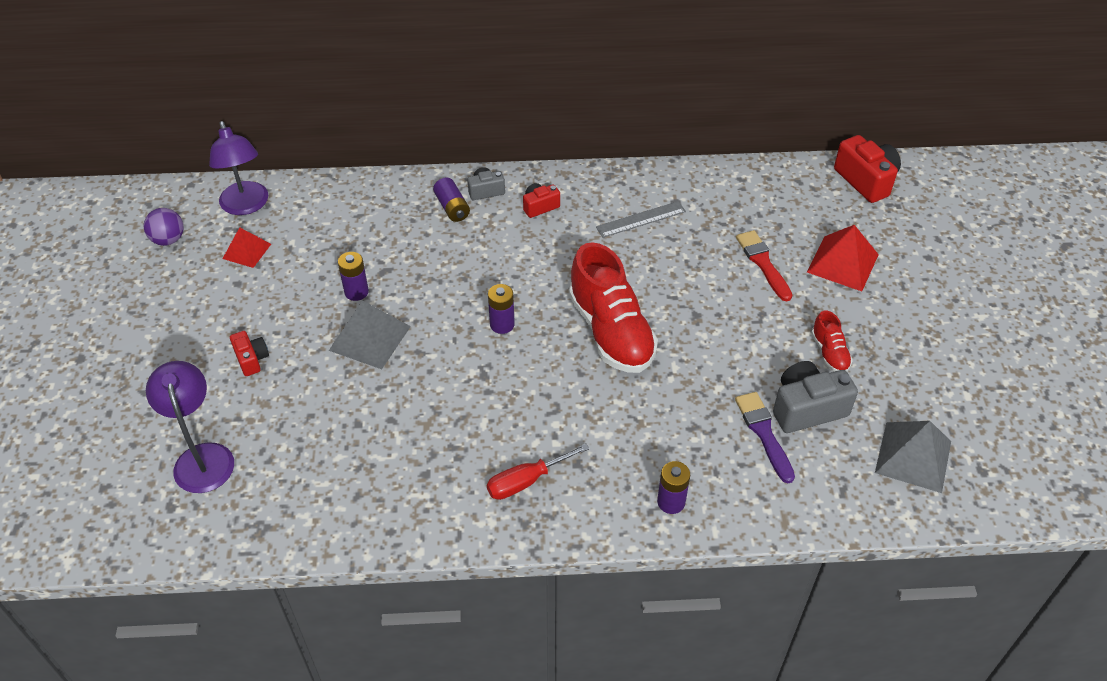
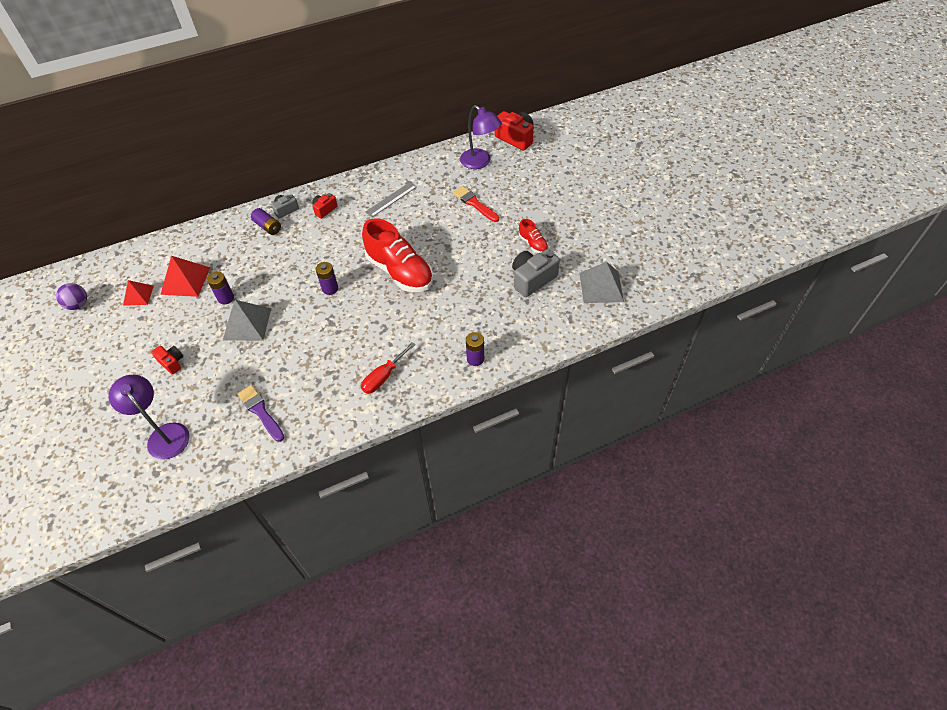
camera: 20 degrees left, 5 degrees up
purple lamp [209,121,268,215] -> purple lamp moved to [460,105,502,169]
purple brush [735,392,795,483] -> purple brush moved to [238,385,284,442]
red pyramid [807,225,879,291] -> red pyramid moved to [160,256,210,297]

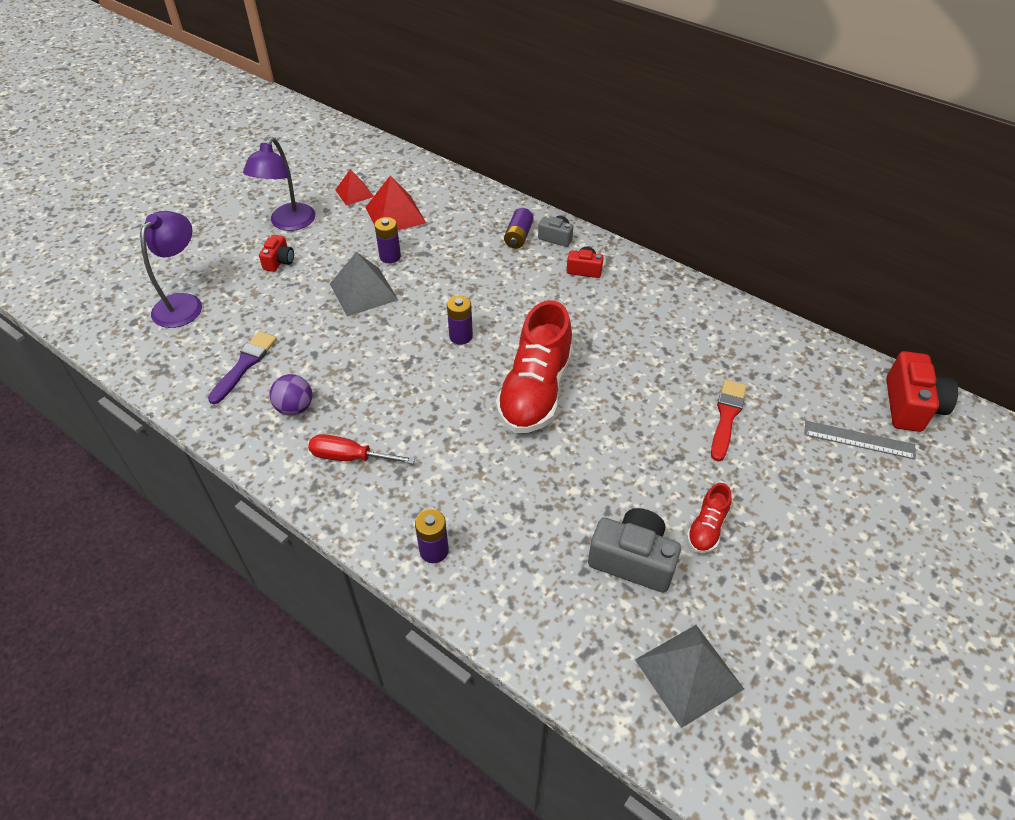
camera: 60 degrees right, 5 degrees down
purple ball [56,283,87,310] -> purple ball moved to [269,374,312,416]
grey ruler [365,182,417,217] -> grey ruler moved to [804,421,916,459]
purple lamp [460,105,502,169] -> purple lamp moved to [243,137,315,231]

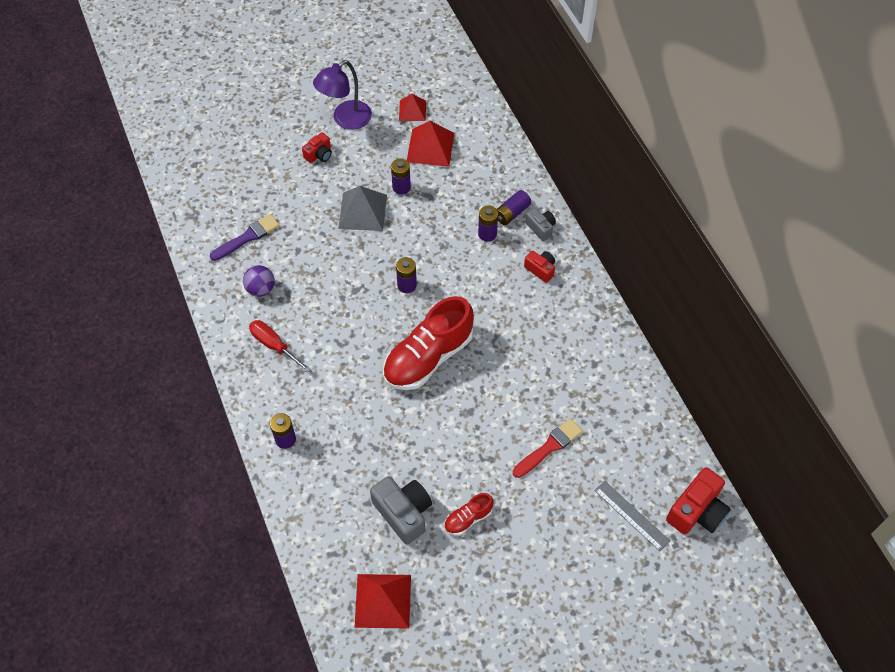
camera: 30 degrees right, 10 degrees up
purple lamp [140,211,202,328] -> none
grey pyramid [635,625,744,728] -> red pyramid [355,574,411,629]
none -> purple battery [478,205,498,242]

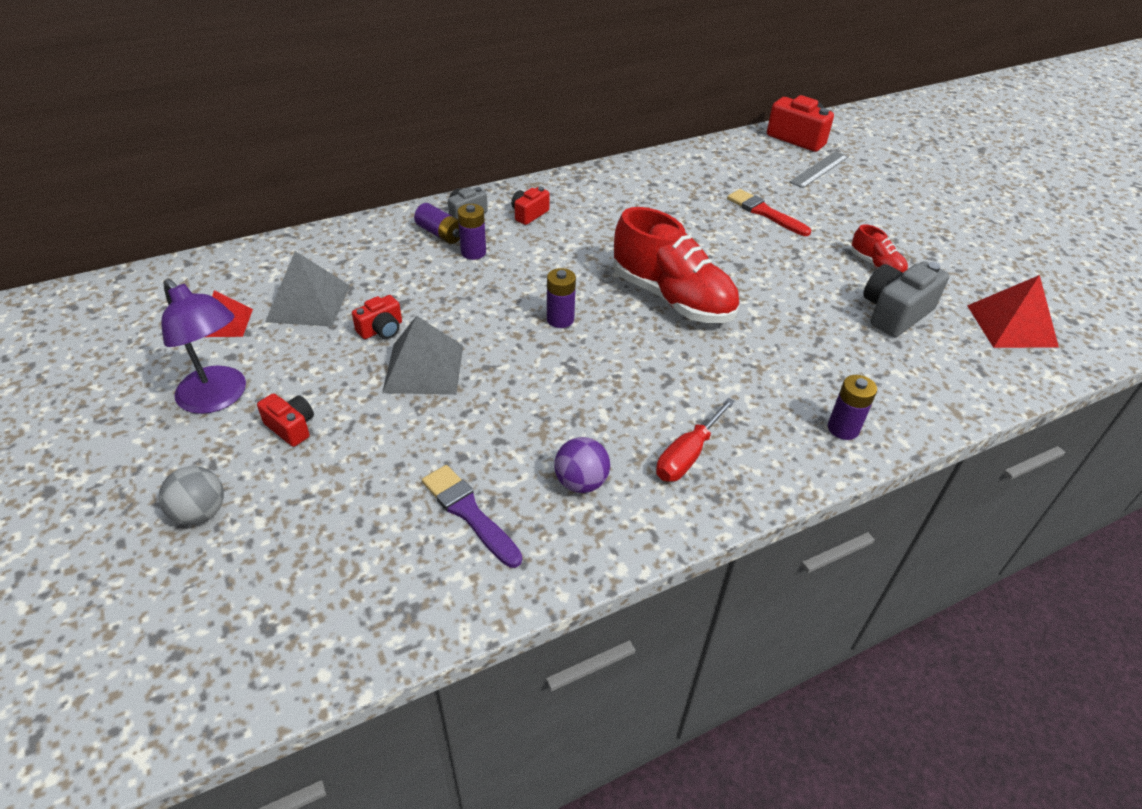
camera: 95 degrees left, 15 degrees down
purple battery [391,158,411,195] -> red camera [352,295,402,339]
red pyramid [407,121,454,167] -> grey pyramid [265,251,350,327]
none -> grey ball [159,466,224,525]

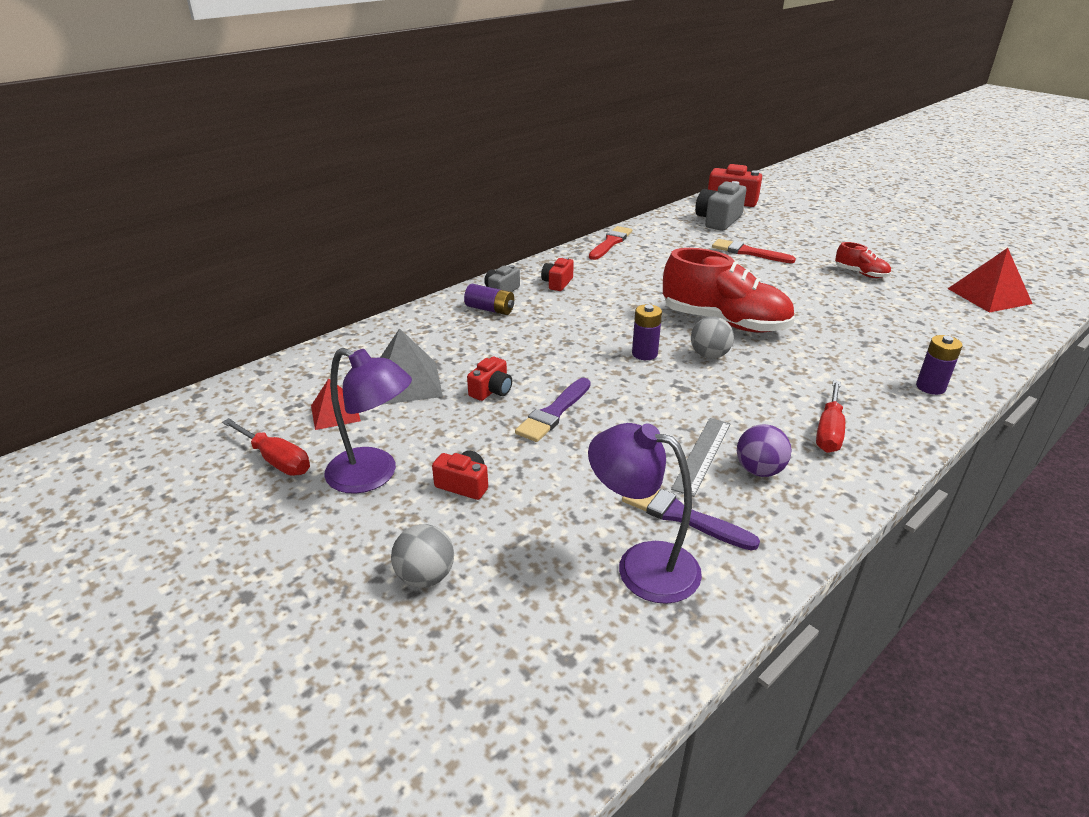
camera: 15 degrees left, 10 degrees down
grey pyramid [382,316,463,395] -> purple brush [515,378,591,442]
purple battery [458,204,486,260] -> none
grey ruler [790,151,849,188] -> grey ruler moved to [671,418,730,497]
grey camera [863,261,949,337] -> grey camera moved to [695,181,746,231]
none -> red screwdriver [222,418,310,476]
none -> purple lamp [588,423,702,604]
none -> red brush [589,226,632,260]
none -> grey ball [691,316,734,359]

